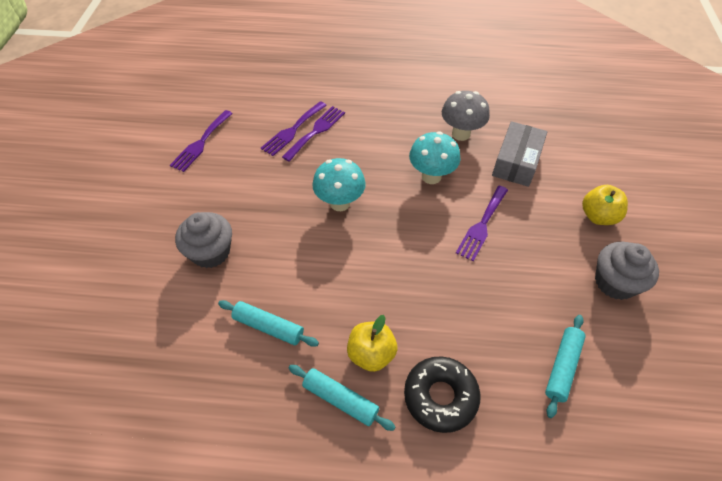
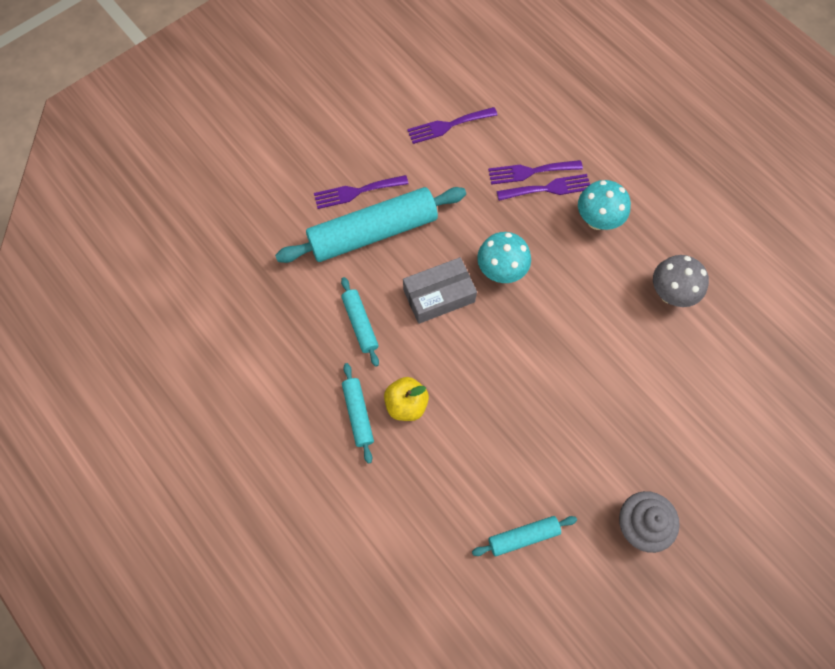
camera: 45 degrees right, 15 degrees up
grey cupcake [175,212,232,268] -> turquoise rolling pin [275,187,466,263]
black donut [404,356,481,433] -> none
turquoise mushroom [409,131,460,184] -> turquoise mushroom moved to [578,180,631,230]
purple fork [456,186,508,261] -> purple fork moved to [314,175,408,209]
grey box [492,121,547,187] -> grey box moved to [403,257,477,324]
yellow apple [582,185,628,225] -> none

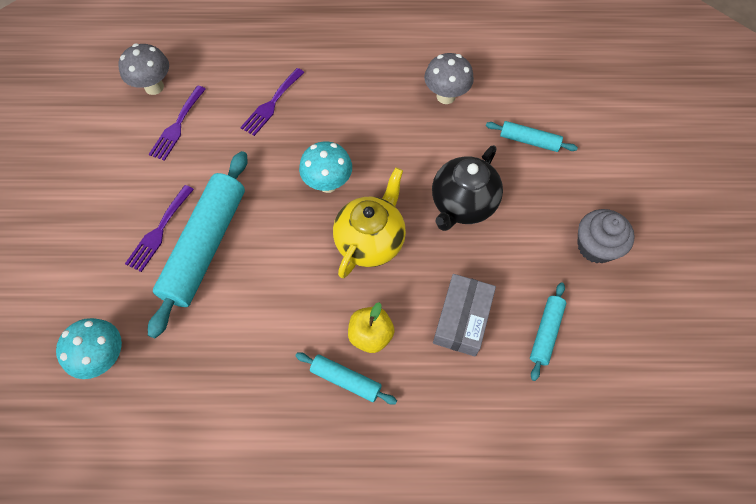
camera: 50 degrees left, 5 degrees down
turquoise rolling pin [341,277,379,367] -> turquoise rolling pin moved to [486,121,578,152]
grey box [403,257,477,324] -> grey box moved to [433,274,496,356]
purple fork [497,174,590,201] -> none
turquoise mushroom [578,180,631,230] -> turquoise mushroom moved to [56,318,122,379]
none -> grey mushroom [118,43,169,95]
none -> yellow teapot [333,167,406,278]
none -> black teapot [432,145,503,231]

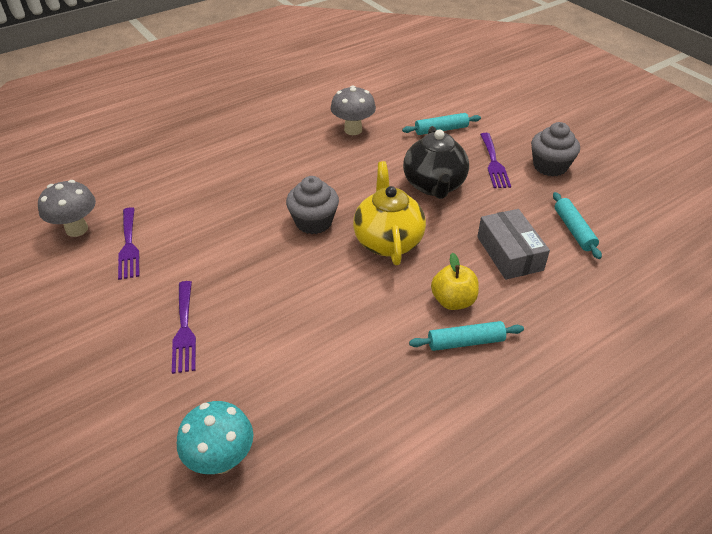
camera: 35 degrees left, 20 degrees down
turquoise rolling pin [148,151,248,338] -> none
purple fork [240,68,305,136] -> purple fork moved to [480,133,511,188]
turquoise mushroom [299,141,352,193] -> grey cupcake [286,176,339,234]

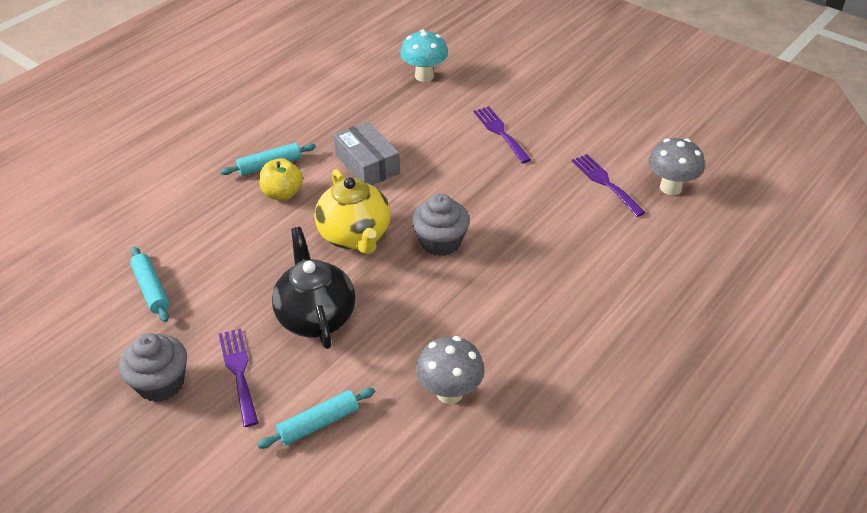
camera: 165 degrees right, 0 degrees up
grey box [477,209,550,280] -> grey box moved to [333,121,400,185]

